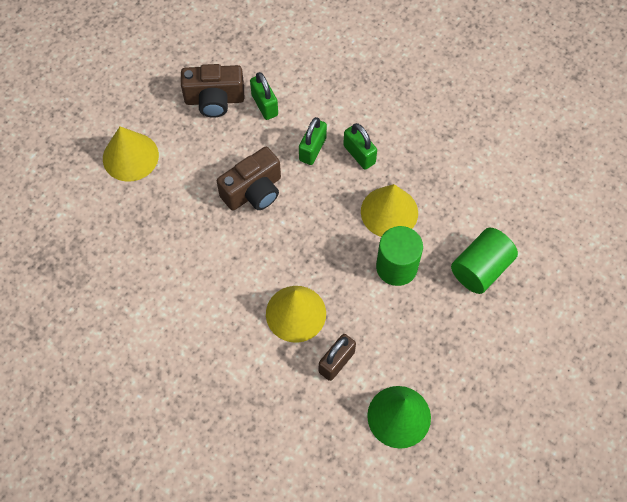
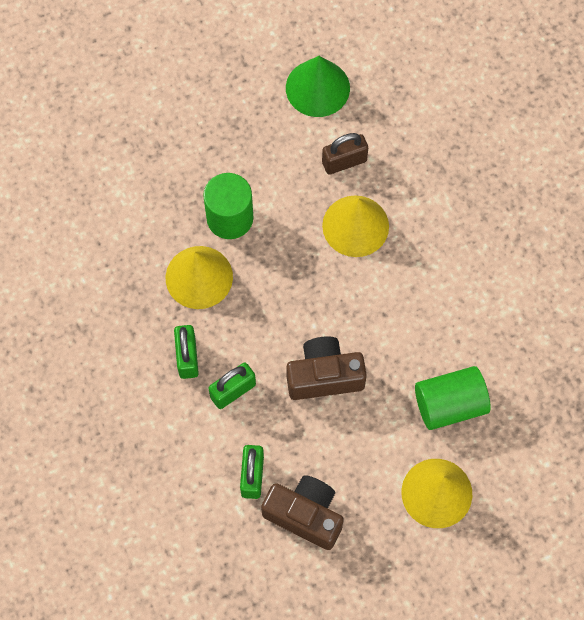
camera: 150 degrees left, 5 degrees up
green cylinder [451,228,518,294] -> green cylinder moved to [415,366,491,430]

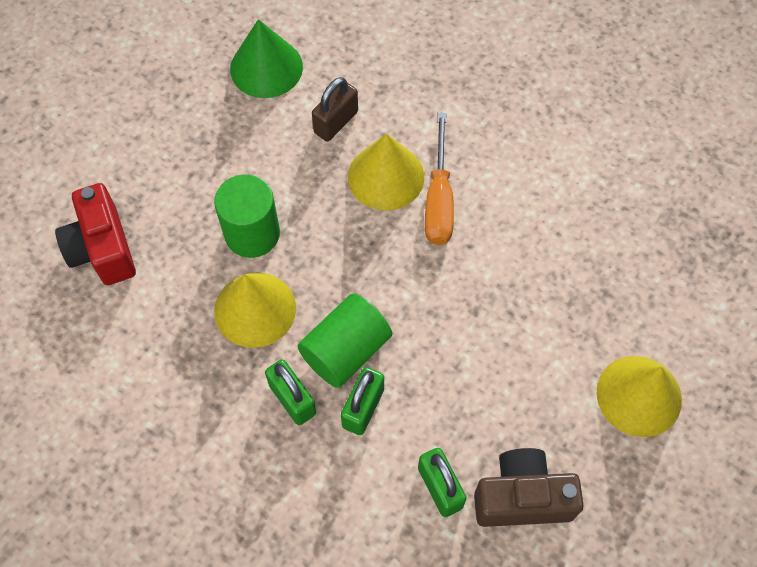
camera: 30 degrees left, 5 degrees down
brown camera [286,336,367,400] -> none
green cylinder [415,366,491,430] -> green cylinder moved to [298,293,392,388]
none -> red camera [55,183,136,285]
none -> orange screwdriver [425,112,454,245]

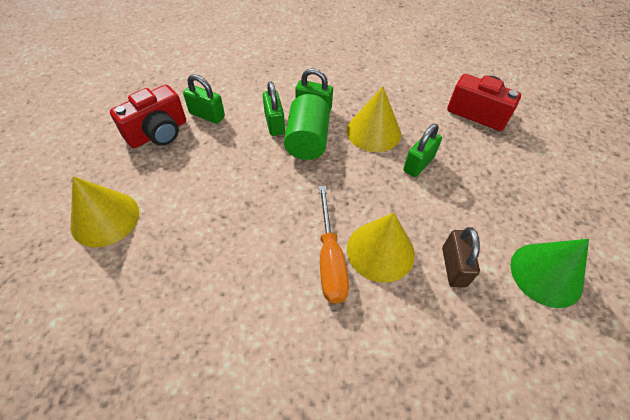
camera: 140 degrees right, 10 degrees down
green cylinder [214,174,280,258] -> green padlock [403,124,442,177]
orange screwdriver [425,112,454,245] -> orange screwdriver turned 150 degrees counterclockwise [319,186,349,304]
brown camera [474,448,584,527] -> red camera [110,85,186,148]

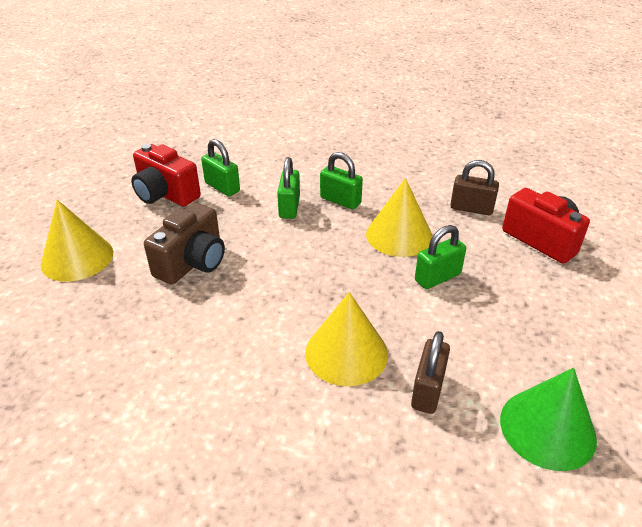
camera: 20 degrees right, 15 degrees down
red camera [110,85,186,148] -> red camera turned 60 degrees clockwise [131,144,201,207]
green cylinder [284,94,330,160] -> none
orange screwdriver [319,186,349,304] -> none
none -> brown camera [144,203,225,285]
none -> brown padlock [450,160,499,215]

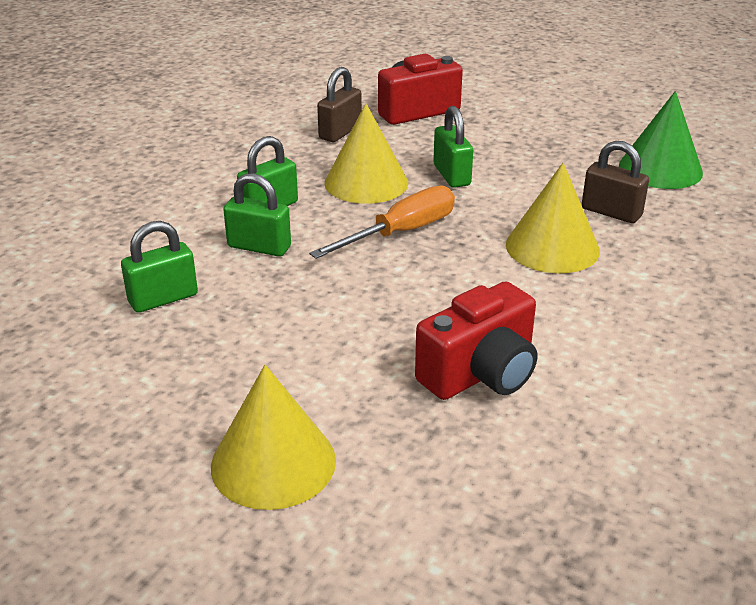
camera: 75 degrees left, 5 degrees down
red camera [131,144,201,207] -> red camera moved to [415,281,537,400]
brown camera [144,203,225,285] -> none
none -> orange screwdriver [309,185,455,259]

